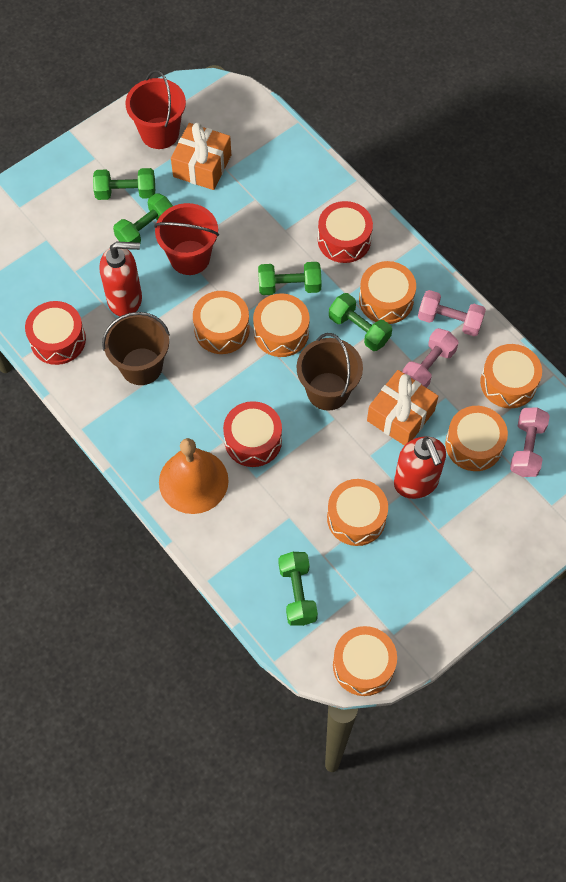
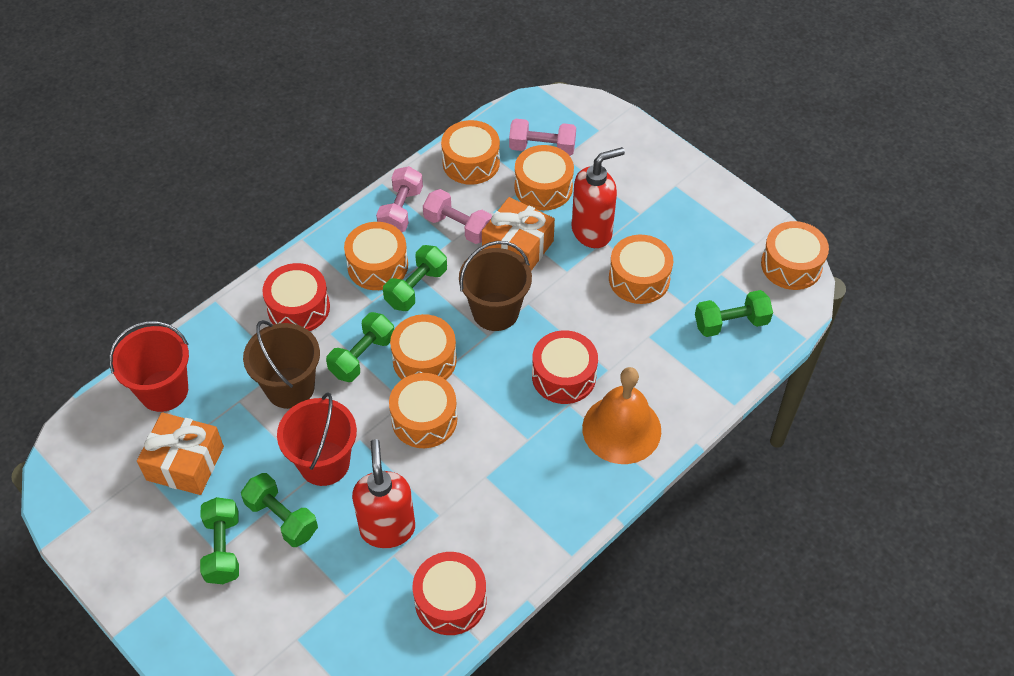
camera: 95 degrees left, 10 degrees down
brown bucket [102,312,170,385] -> brown bucket moved to [243,320,320,409]
red bucket [126,70,186,149] -> red bucket moved to [109,321,189,412]
green dumbbell [258,262,322,295] -> green dumbbell turned 45 degrees clockwise [326,312,394,382]

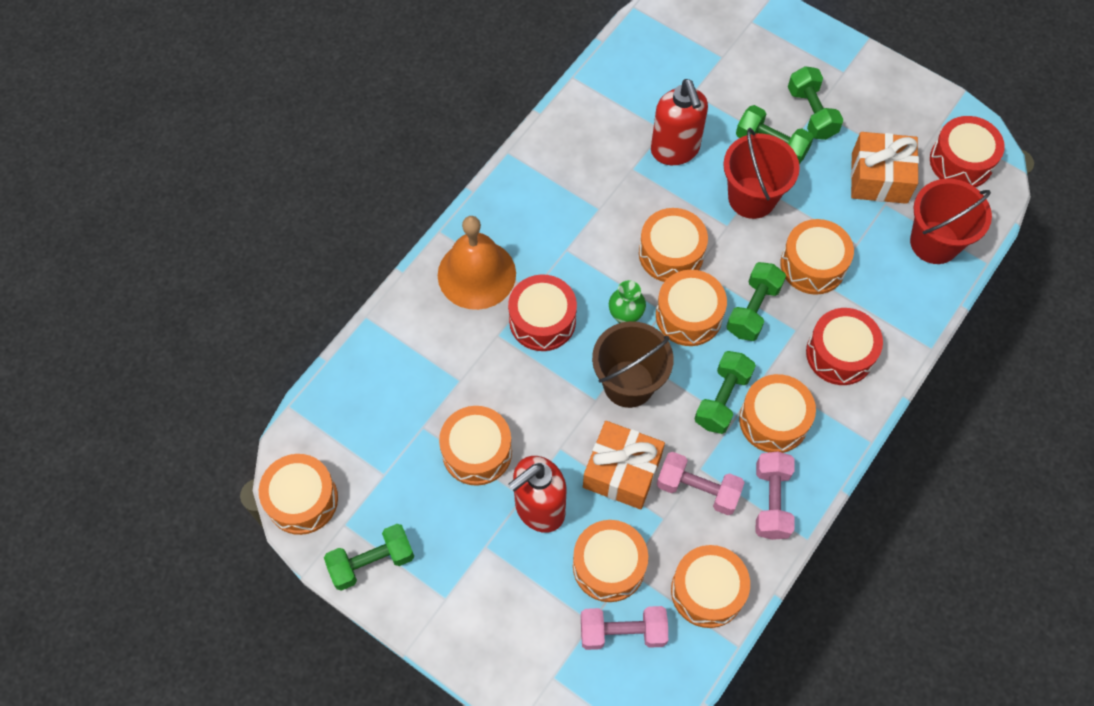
camera: 170 degrees right, 10 degrees up
brown bucket [243,320,320,409] -> orange drum [780,219,854,295]
red drum [413,552,486,635] -> red drum moved to [930,116,1005,187]
green dumbbell [695,290,773,337] -> green dumbbell moved to [324,524,415,591]
none -> green vase [609,280,646,323]

